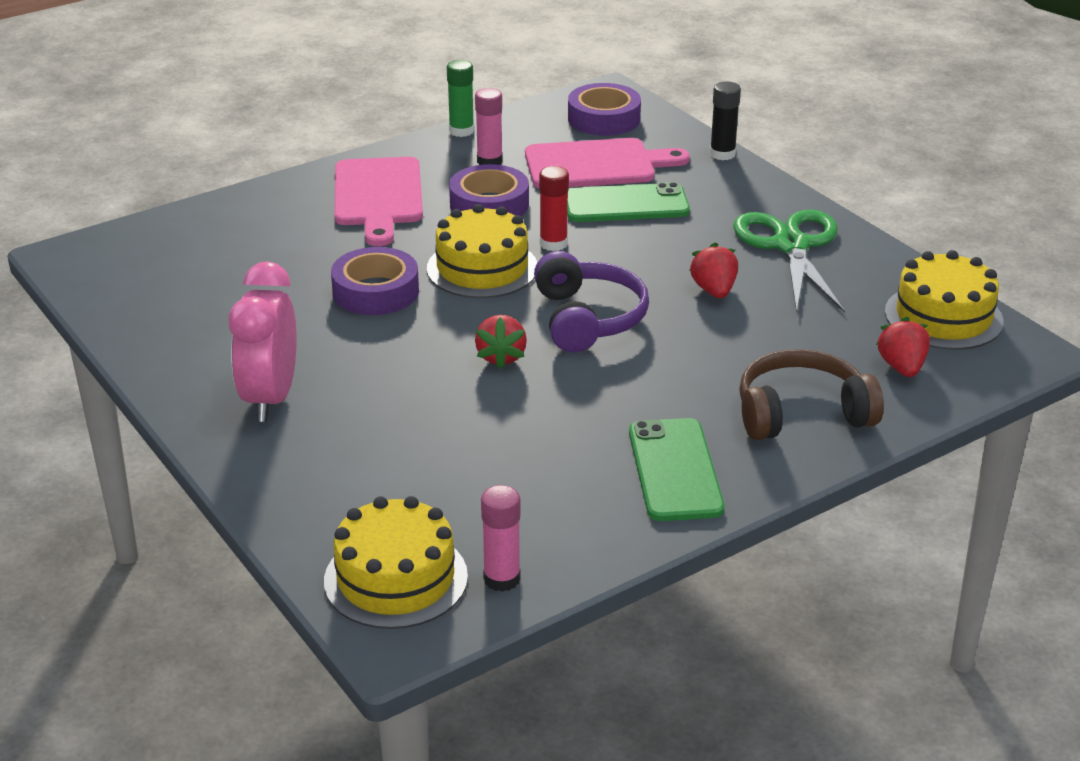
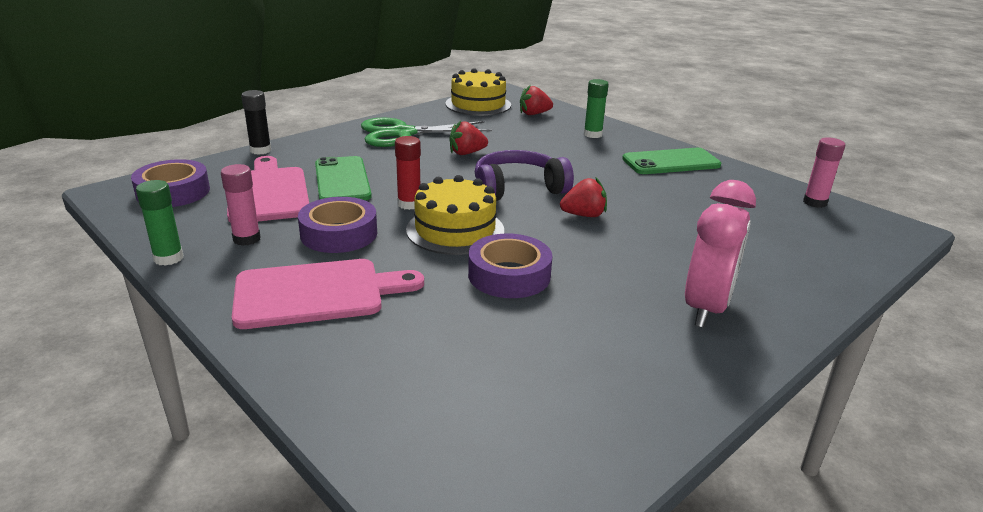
camera: 100 degrees left, 5 degrees down
pink clock [229,261,297,422] -> pink clock turned 60 degrees counterclockwise [685,180,756,328]
yellow cake [324,496,468,629] -> none
brown headphones [739,349,884,440] -> green glue stick [584,79,609,138]

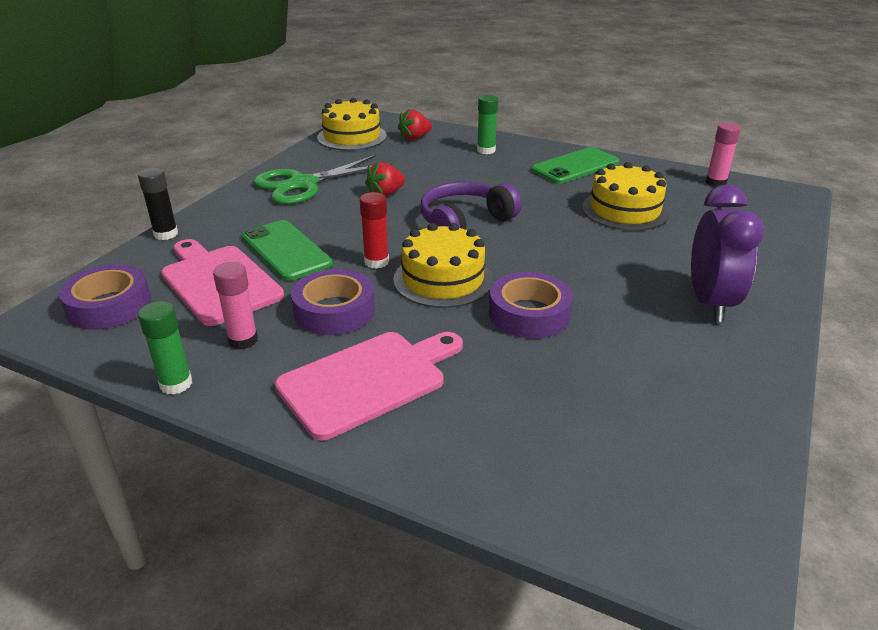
camera: 20 degrees left, 5 degrees up
red strawberry [560,177,607,217] -> none
pink clock [685,180,756,328] -> purple clock [691,184,764,322]
none -> yellow cake [582,162,669,231]

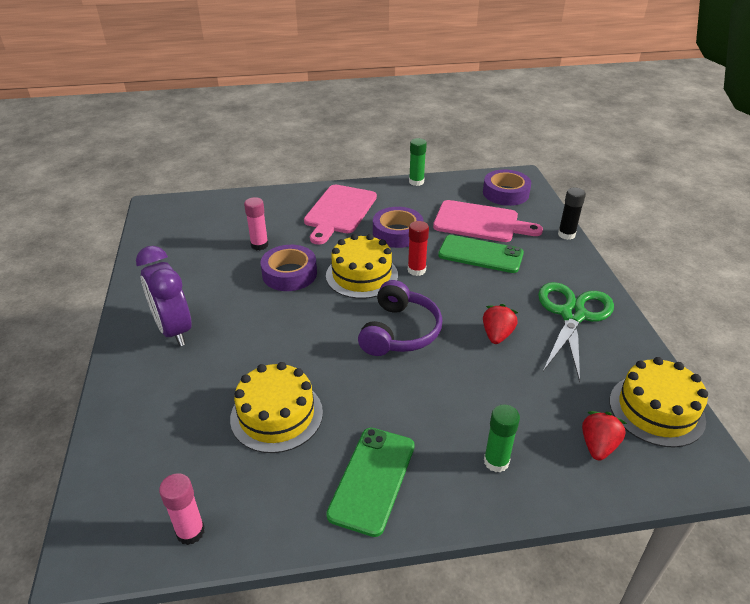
camera: 145 degrees right, 5 degrees up
pink glue stick [213,262,258,350] -> pink glue stick moved to [244,197,269,250]

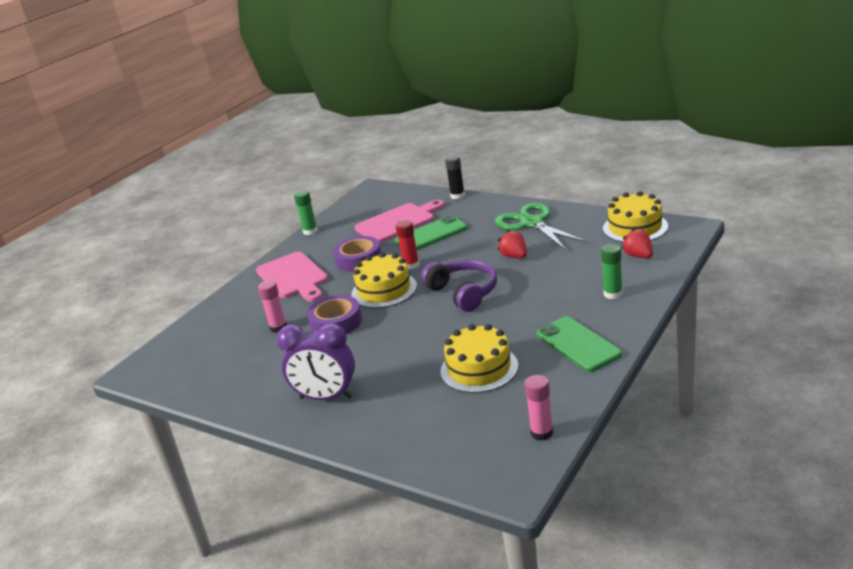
camera: 45 degrees left, 10 degrees down
purple tape [483,170,531,206] -> none

